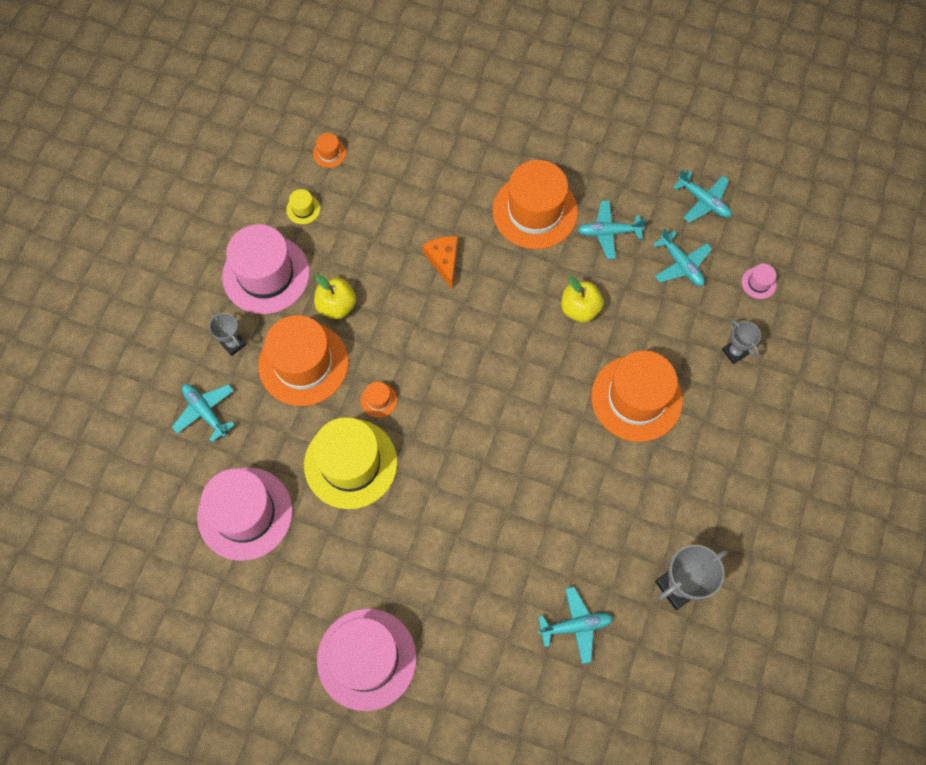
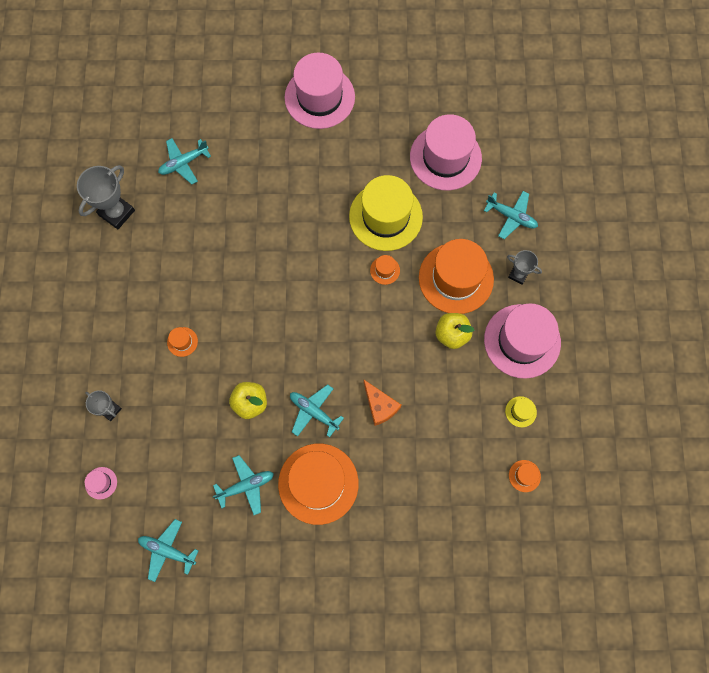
camera: 160 degrees right, 5 degrees up
orange hat [591,351,683,442] -> orange hat [167,327,198,357], size x0.40
turquoise plane [653,228,712,286] -> turquoise plane moved to [290,384,344,437]

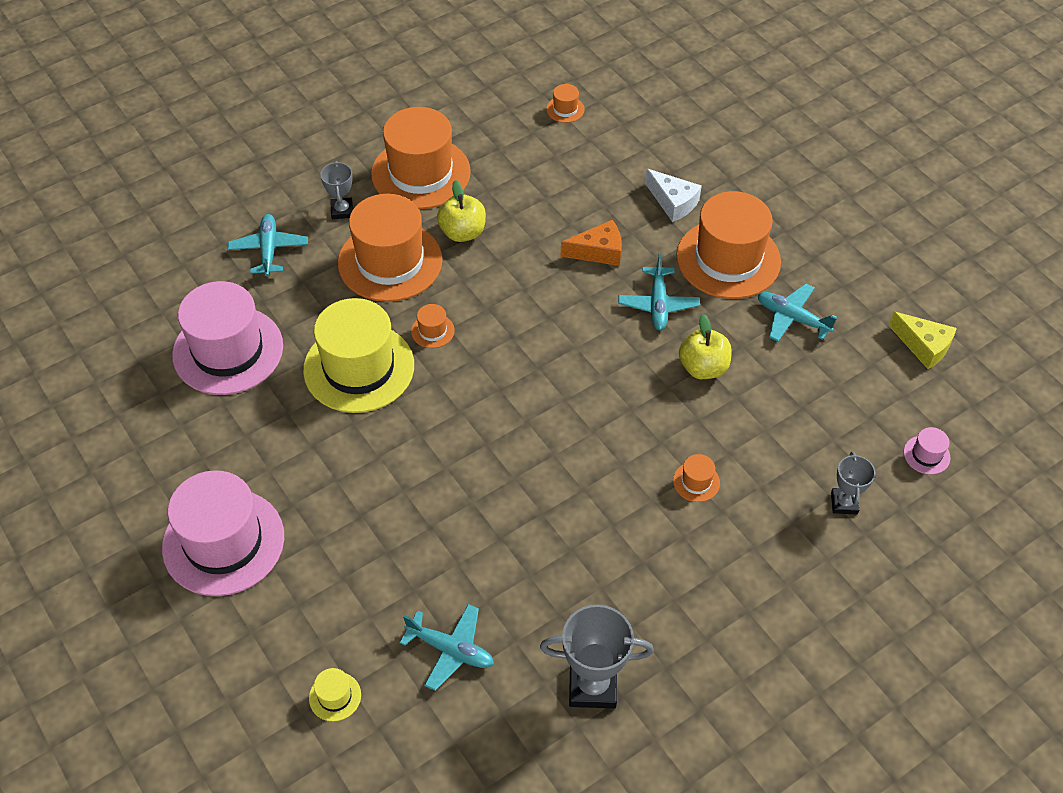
camera: 125 degrees left, 20 degrees down
turquoise plane [138,519,199,582] -> yellow cheese [889,312,957,369]
orange cheese [363,380,401,426] -> orange cheese turned 60 degrees clockwise [561,220,622,266]
pink hat [484,303,561,379] -> orange hat [371,107,471,209]
yellow hat [505,396,537,427] -> yellow hat moved to [309,668,361,721]
none -> white cheese [645,169,702,222]

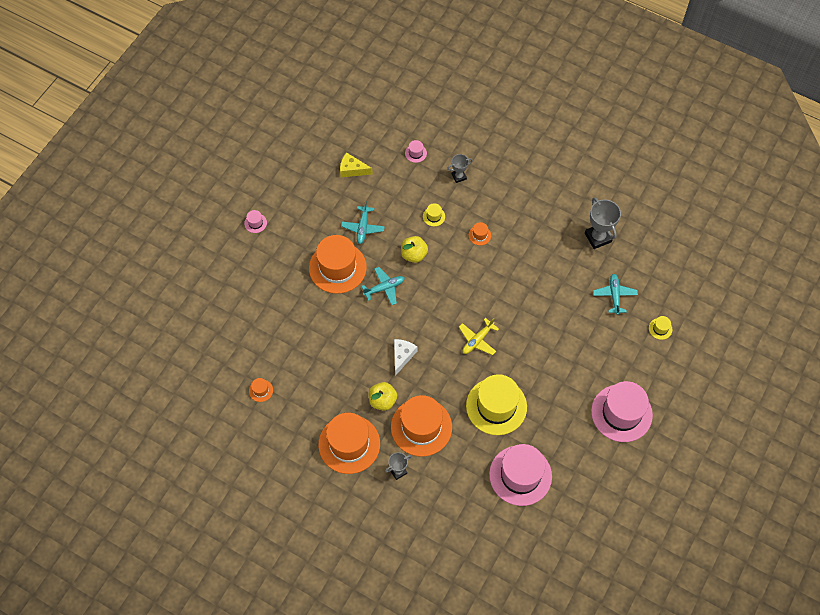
camera: 115 degrees left, 10 degrees up
turquoise plane [228,214,308,276] -> none
orange hat [411,304,455,348] -> none
orange cheese [561,220,622,266] -> none
white cheese [645,169,702,222] -> white cheese moved to [394,339,417,376]
yellow cheese [889,312,957,369] -> yellow cheese turned 90 degrees counterclockwise [340,152,373,177]
none -> pink hat [244,210,267,233]
none -> yellow hat [423,203,445,226]
none -> yellow plane [459,318,499,355]

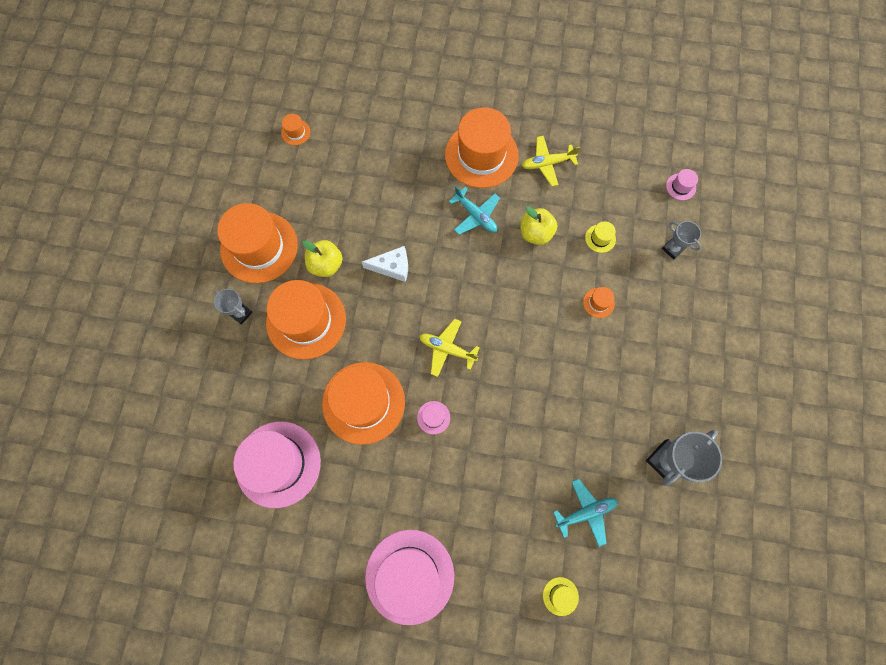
camera: 70 degrees right, 10 degrees up
pink hat [244,210,267,233] -> pink hat moved to [417,401,450,434]
yellow cheese [340,152,373,177] -> none
turquoise plane [341,201,385,244] -> yellow plane [521,136,580,187]
yellow hat [466,374,527,435] -> orange hat [322,362,405,445]

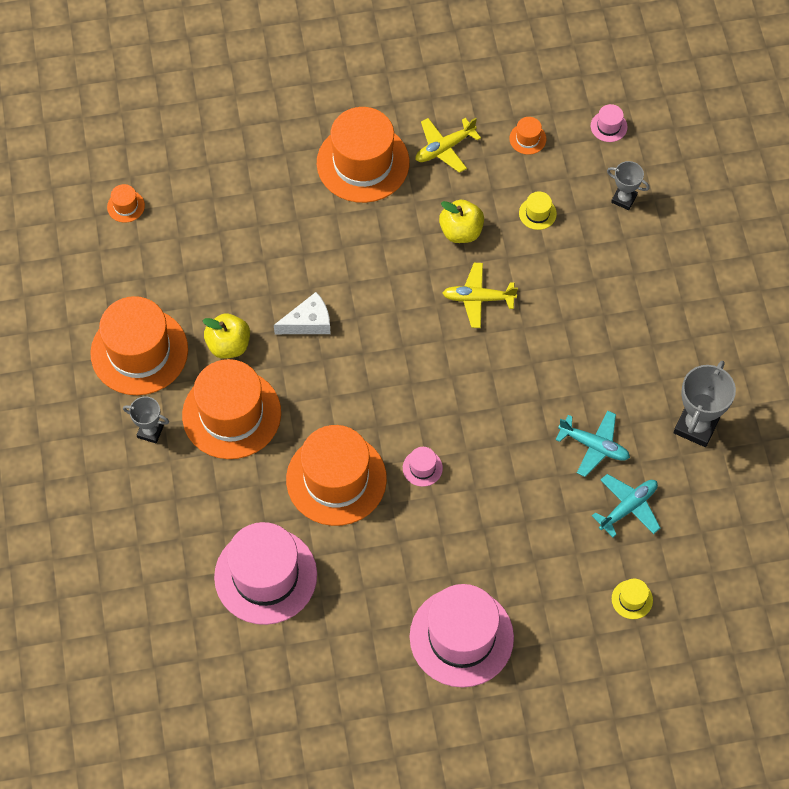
camera: 20 degrees left, 10 degrees down
yellow plane [419,319,480,377] -> yellow plane moved to [443,263,518,328]
turquoise plane [449,186,500,235] -> turquoise plane moved to [556,410,630,477]
orange hat [583,287,615,318] -> orange hat moved to [509,117,546,155]

